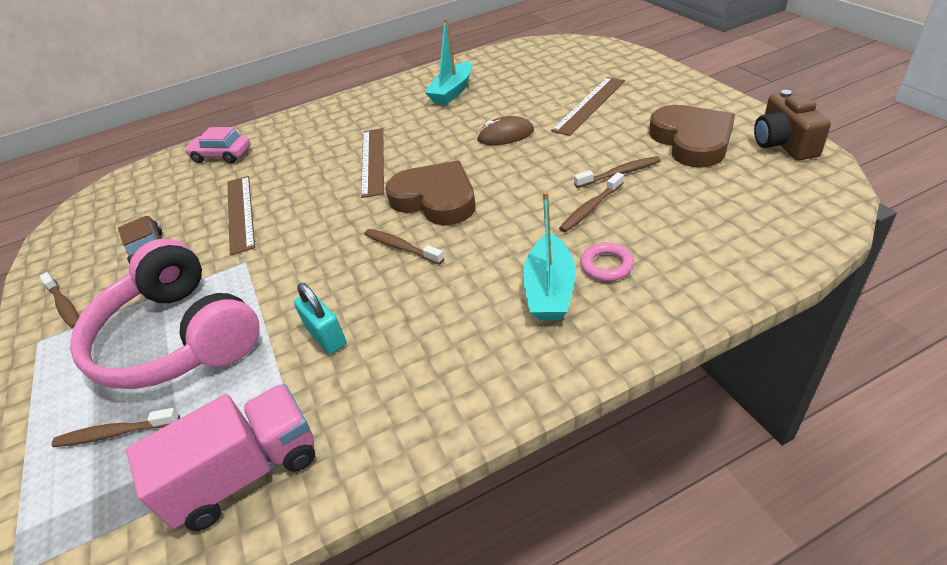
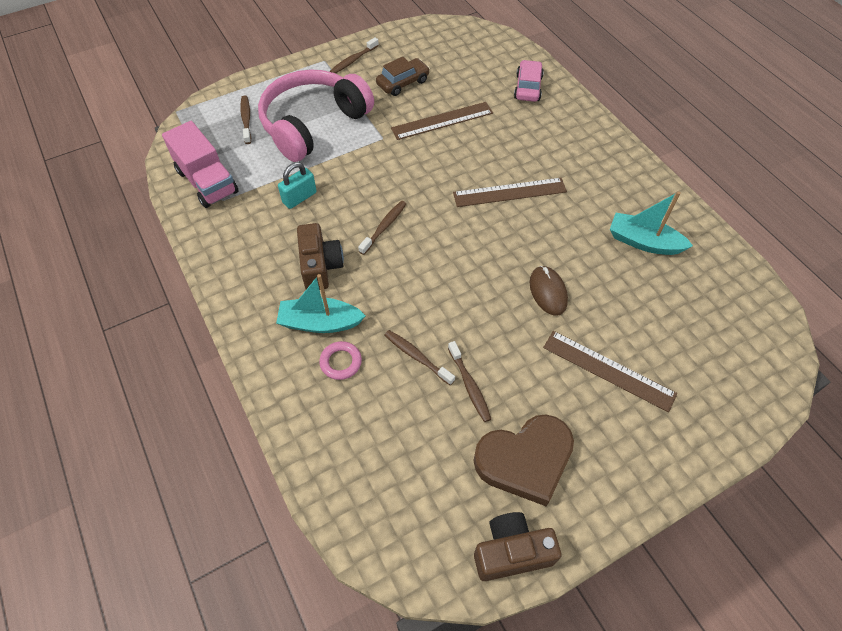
camera: 80 degrees right, 15 degrees up
brown heart [385,161,476,226] -> none
none -> brown camera [297,223,344,290]

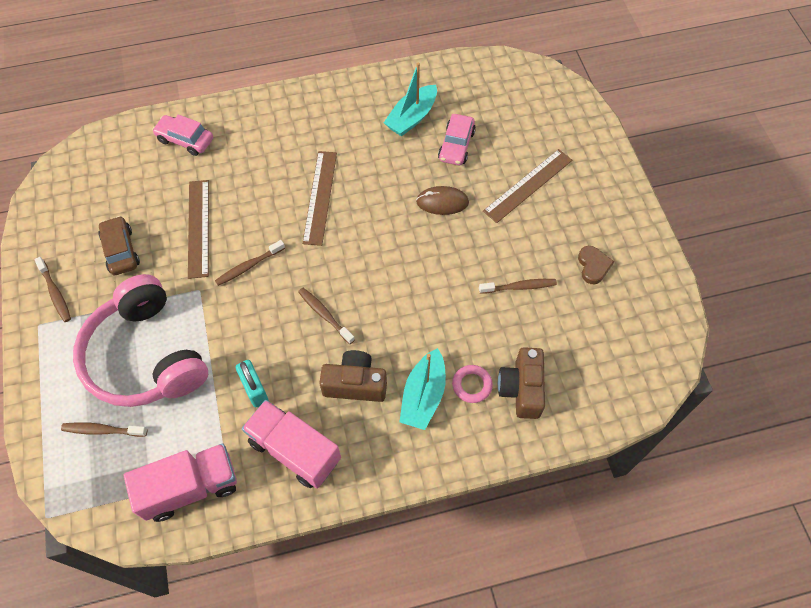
camera: 75 degrees left, 5 degrees up
brown toothbrush [385,330,455,385] -> brown toothbrush moved to [215,240,285,286]
brown heart [473,415,574,507] -> brown heart [578,246,614,284], size x0.49
brown camera [474,512,561,581] -> brown camera moved to [498,347,545,419]
none -> pink truck [242,400,341,489]
none -> pink car [438,114,476,165]

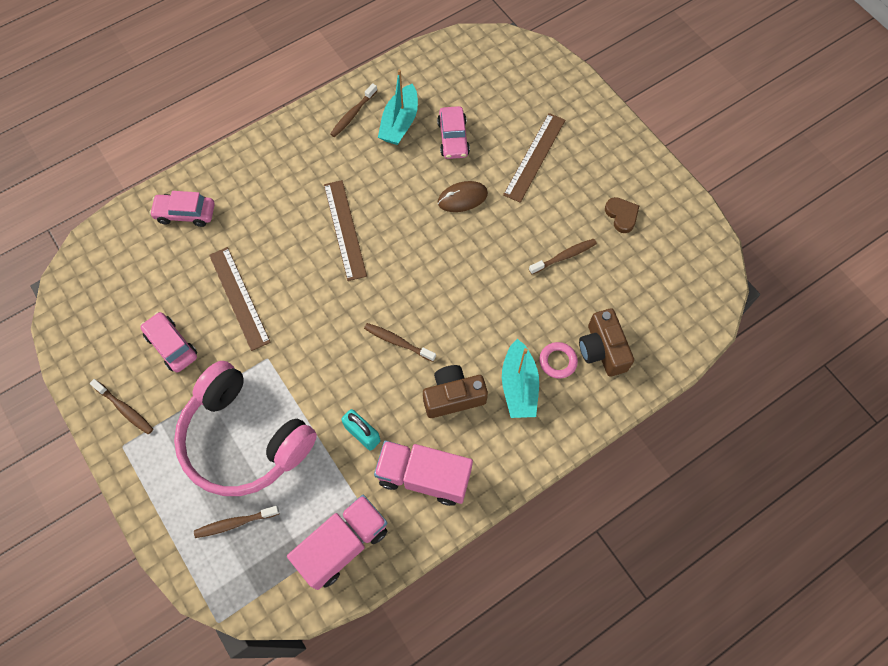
camera: 20 degrees left, 5 degrees up
brown car [99,216,140,275] -> pink car [140,312,197,373]
brown toothbrush [215,240,285,286] -> brown toothbrush moved to [330,83,377,137]

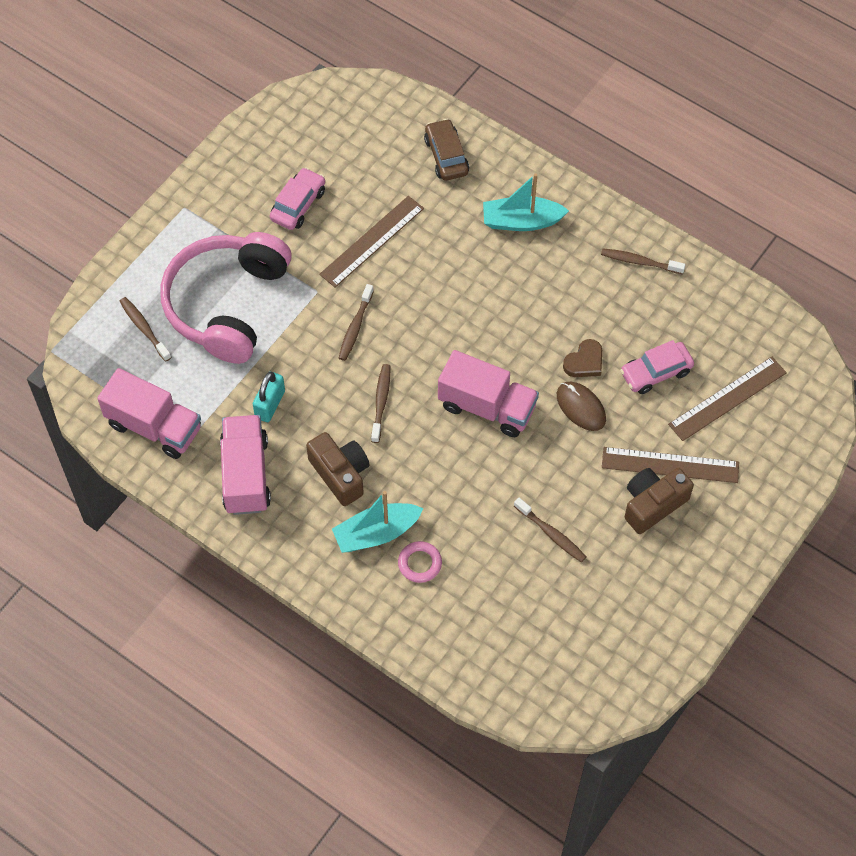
camera: 70 degrees right, 5 degrees down
brown toothbrush [90,379,153,434] -> brown toothbrush moved to [339,284,374,361]
pink car [149,191,215,227] -> brown car [424,119,469,181]
brown ruler [324,180,367,281] -> brown ruler moved to [668,357,787,441]
turquoise boat [378,70,418,145] -> turquoise boat moved to [483,173,569,231]
brown camera [579,308,634,377] -> brown camera moved to [625,468,694,534]
brown heart [605,197,639,233] -> brown heart moved to [563,339,602,377]
none -> pink truck [438,350,539,437]

